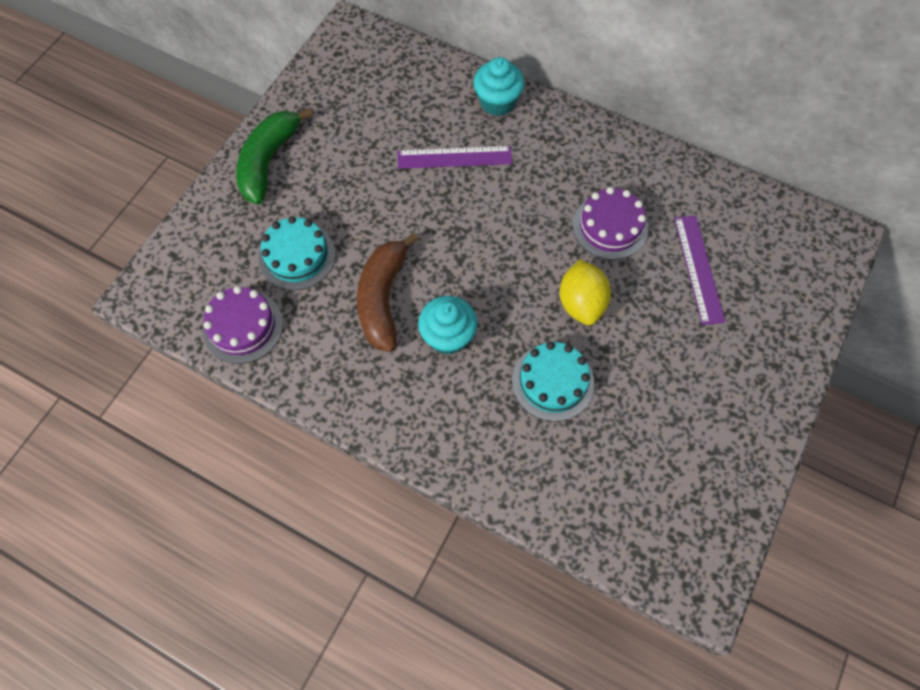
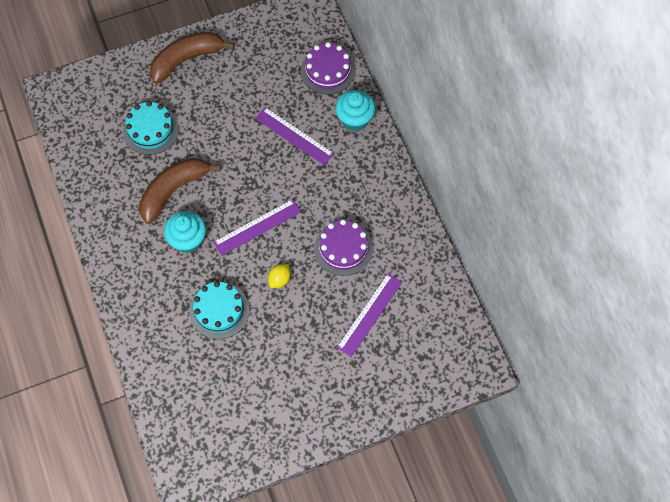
camera: 40 degrees right, 0 degrees up
purple cake [203,286,283,364] -> purple cake moved to [301,42,355,95]
green banana [236,108,313,204] -> brown banana [150,32,235,84]
yellow lemon [560,259,611,325] -> yellow lemon [268,264,291,288], size x0.57
none -> purple ruler [213,199,301,256]

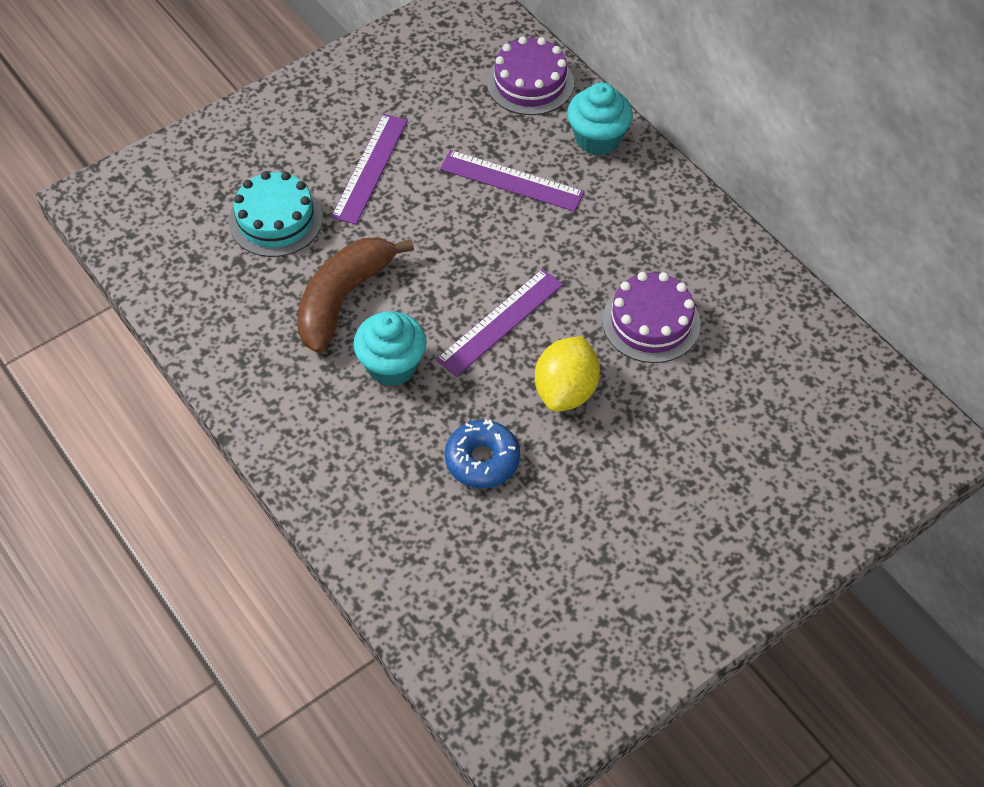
camera: 15 degrees left, 10 degrees down
brown banana [150,32,235,84] -> none
turquoise cake [189,281,249,339] -> blue donut [445,419,520,489]
yellow lemon [268,264,291,288] -> yellow lemon [535,336,600,412], size x1.74
purple ruler [336,273,402,357] -> purple ruler moved to [331,114,408,224]

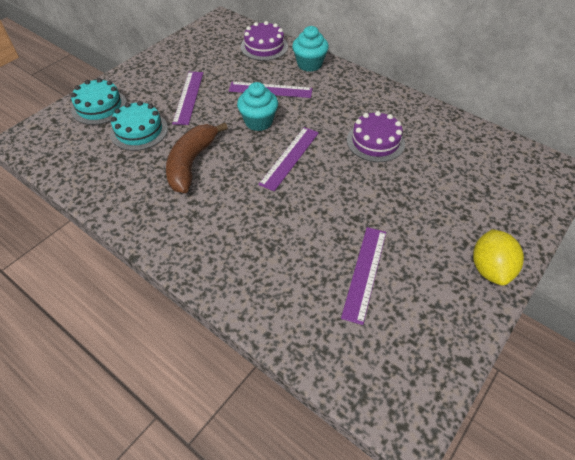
camera: 15 degrees left, 5 degrees down
turquoise cupcake [353,311,427,386] -> turquoise cupcake moved to [237,82,278,131]
blue donut [445,419,520,489] -> none
yellow lemon [535,336,600,412] -> yellow lemon moved to [473,229,524,286]
none -> turquoise cake [71,78,127,125]
none -> purple ruler [341,227,386,325]

